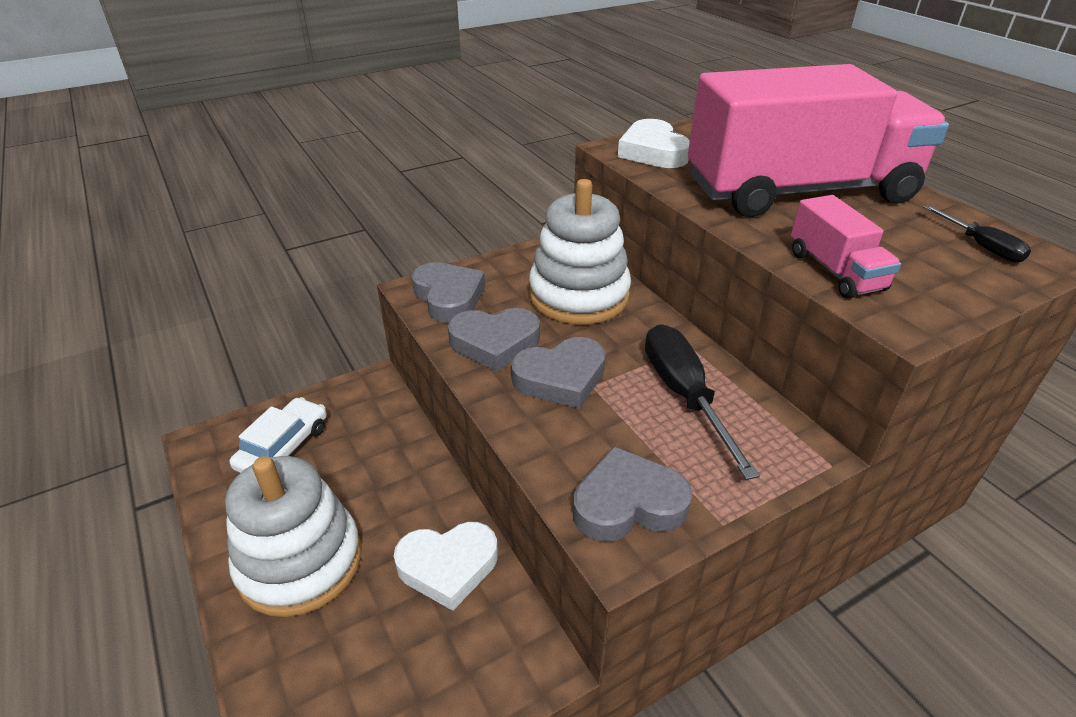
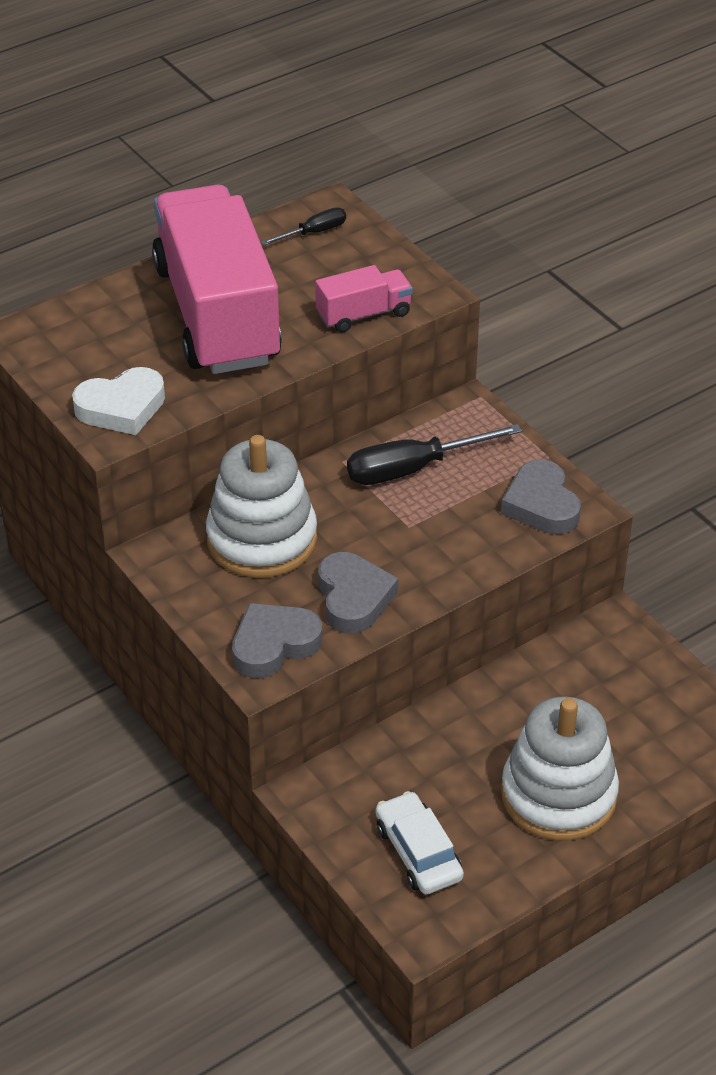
camera: 95 degrees left, 5 degrees up
white car [230,397,327,473] -> white car turned 45 degrees clockwise [376,791,464,894]
white heart [394,522,498,611] -> none
grey heart [511,337,606,409] -> none

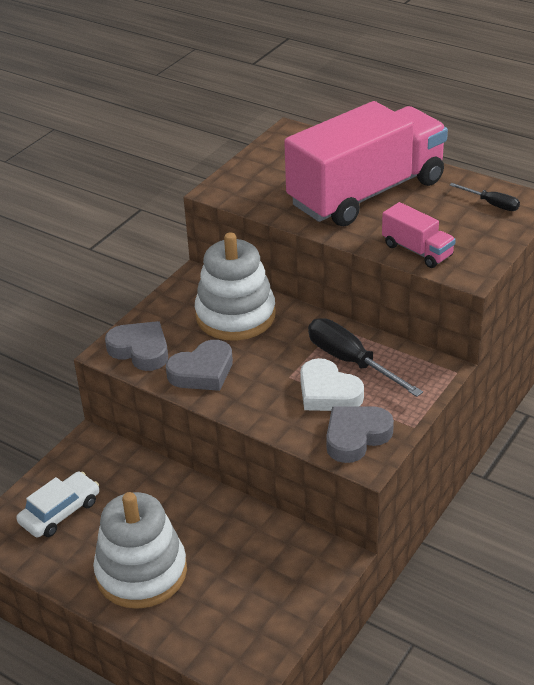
camera: 70 degrees right, 5 degrees down
white heart [72,367,165,435] -> white heart moved to [300,358,364,411]

